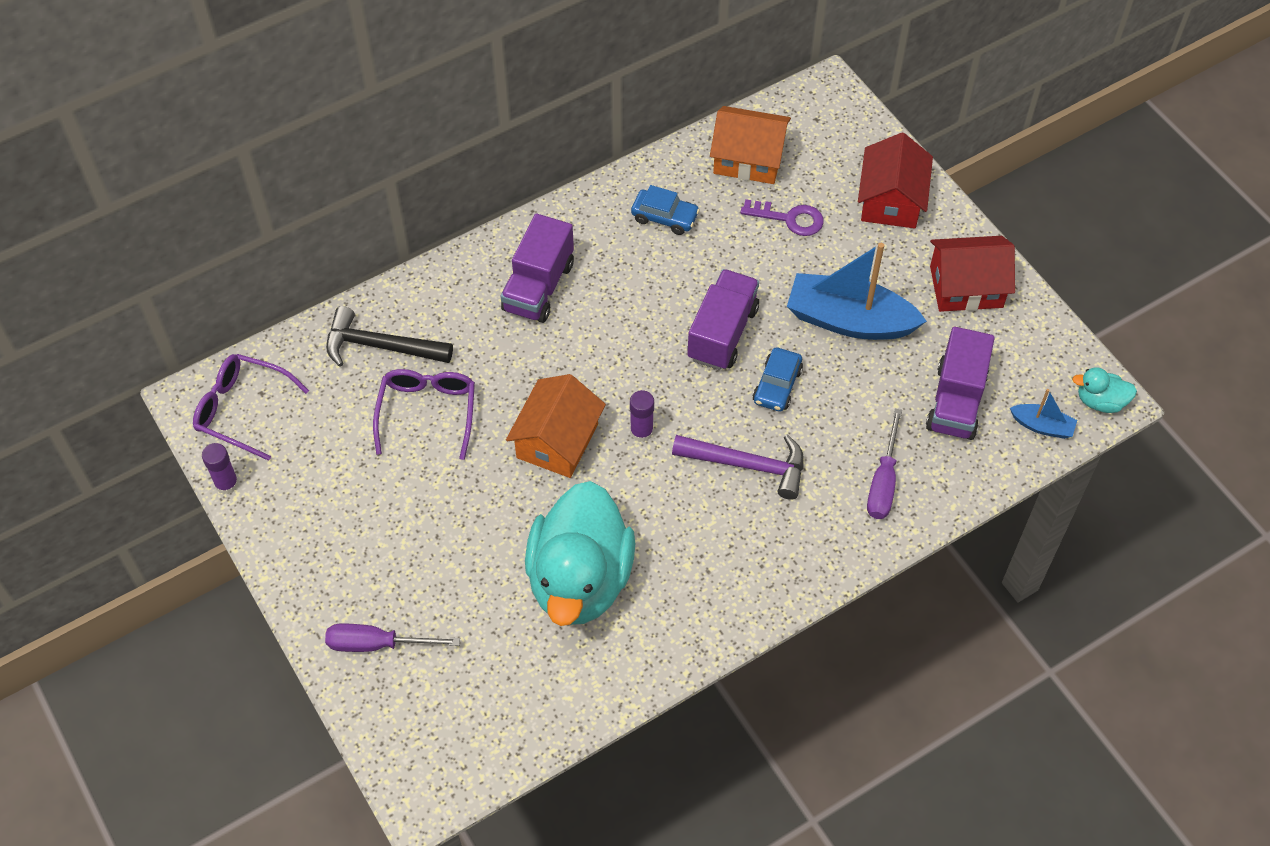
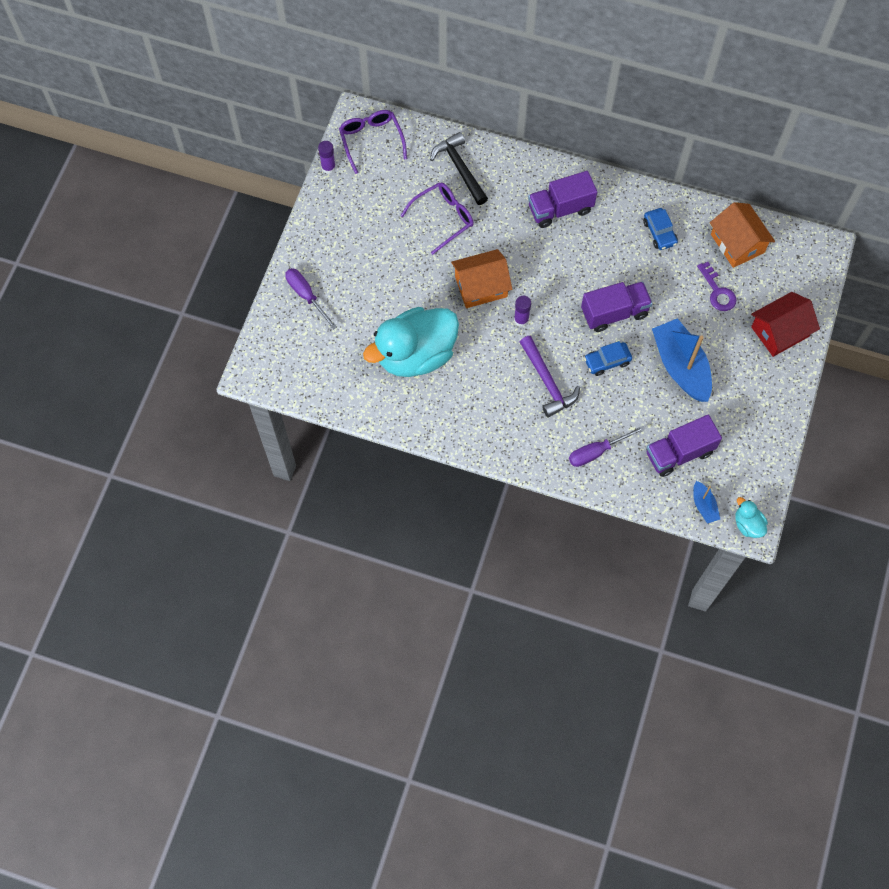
camera: 50 degrees right, 10 degrees up
red house [930,236,1015,312] -> none

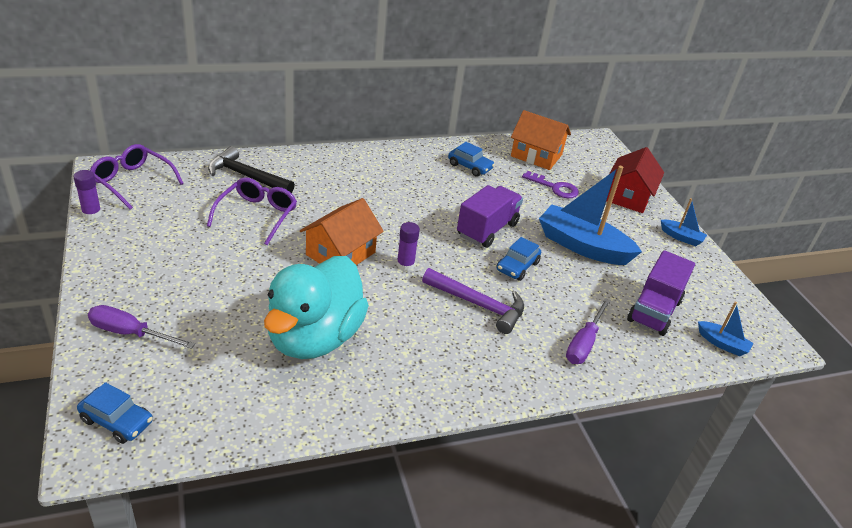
camera: 40 degrees left, 30 degrees down
purple truck [528,171,597,228] -> none
turquoise duck [736,497,768,538] -> none
none -> blue car [77,382,153,444]
none -> blue boat [661,198,707,246]

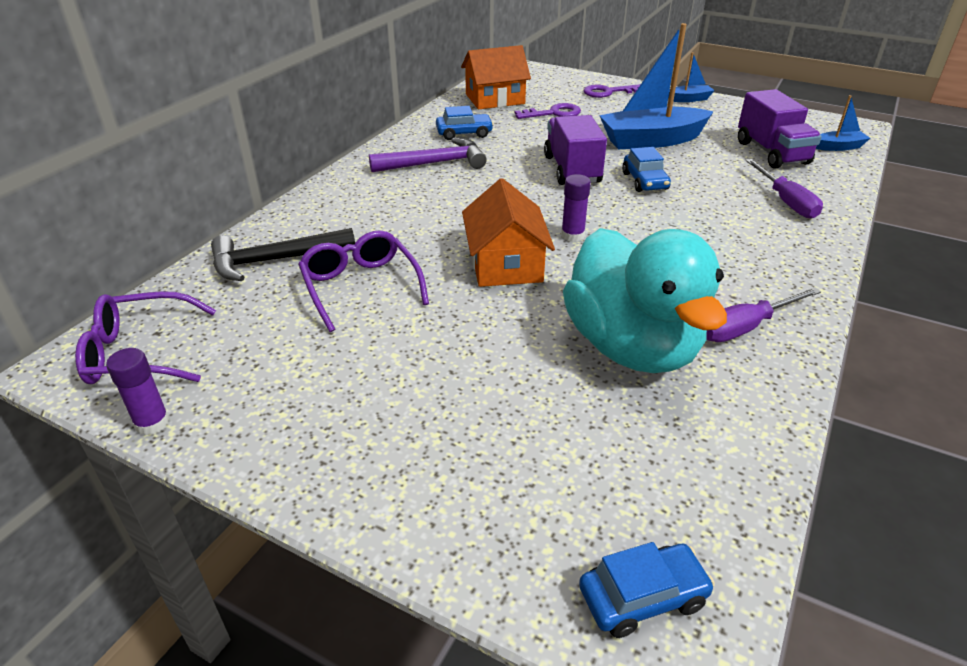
camera: 40 degrees left, 0 degrees up
purple screwdriver [88,305,195,349] -> purple screwdriver moved to [706,287,821,342]
purple hammer [422,268,524,334] -> purple hammer moved to [369,138,487,172]
red house [606,147,664,213] -> purple key [583,84,641,98]

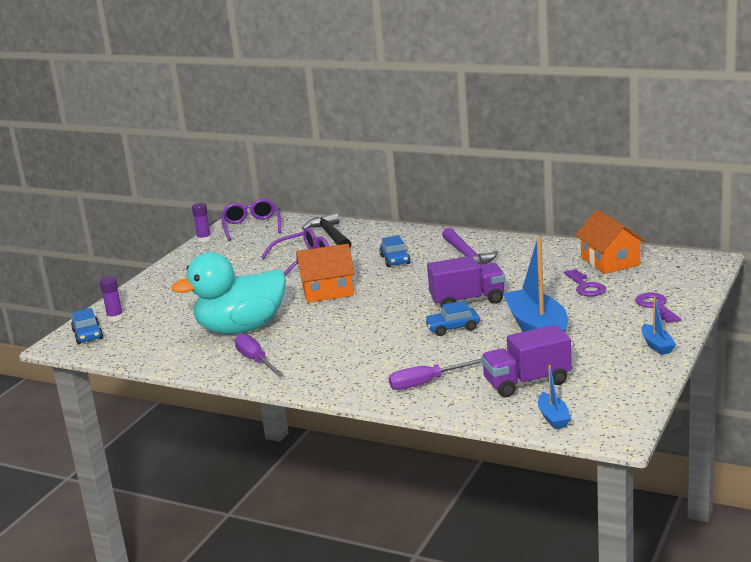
camera: 90 degrees right, 15 degrees down
blue car [436,106,494,140] -> blue car moved to [379,235,411,267]
purple glue stick [561,174,591,242] -> purple glue stick moved to [100,276,123,322]

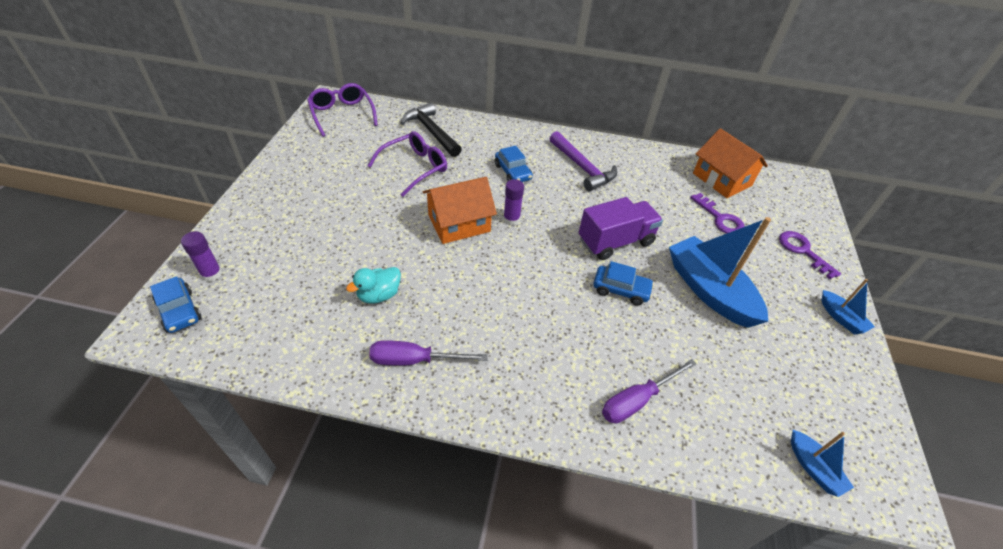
camera: 20 degrees left, 25 degrees up
turquoise duck [171,252,286,334] -> turquoise duck [346,267,401,303], size x0.41
purple glue stick [192,203,211,242] -> purple glue stick moved to [503,179,524,225]
purple screwdriver [235,333,283,376] -> purple screwdriver turned 45 degrees counterclockwise [369,340,488,366]
blue car [424,301,480,336] -> blue car turned 135 degrees counterclockwise [593,261,654,305]
purple truck [481,325,572,397] -> none

